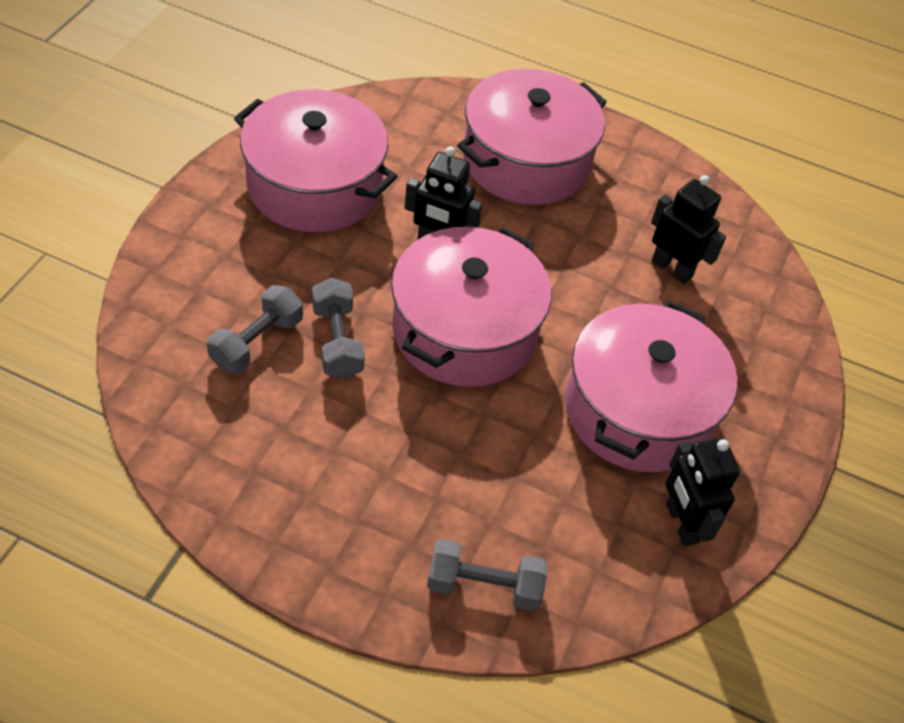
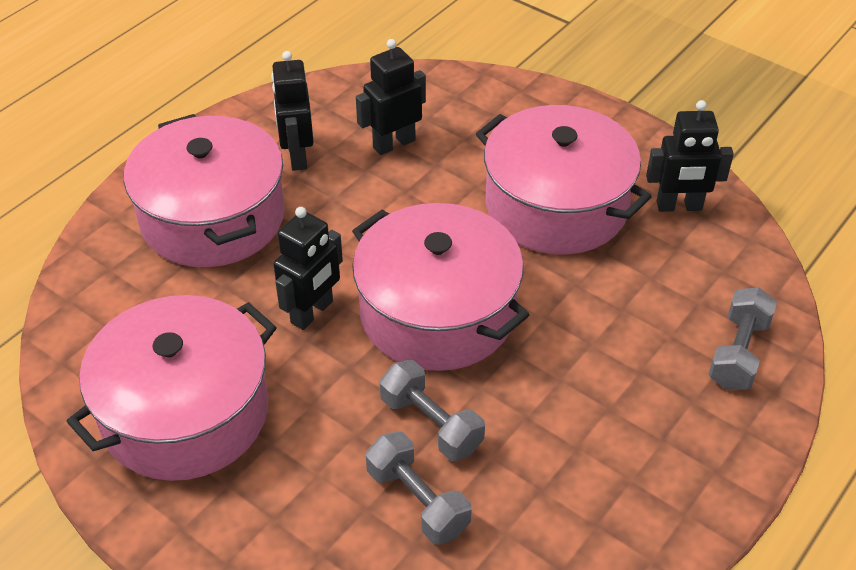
camera: 70 degrees left, 5 degrees down
grey dumbbell [312,278,365,379] -> grey dumbbell turned 45 degrees clockwise [380,360,485,461]
none -> black robot [271,51,314,171]

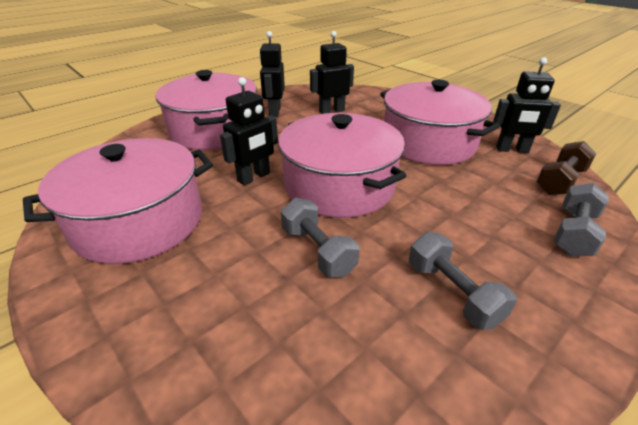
camera: 10 degrees right, 10 degrees down
grey dumbbell [366,431,472,545] -> grey dumbbell moved to [409,232,517,330]
none -> brown dumbbell [537,141,597,195]

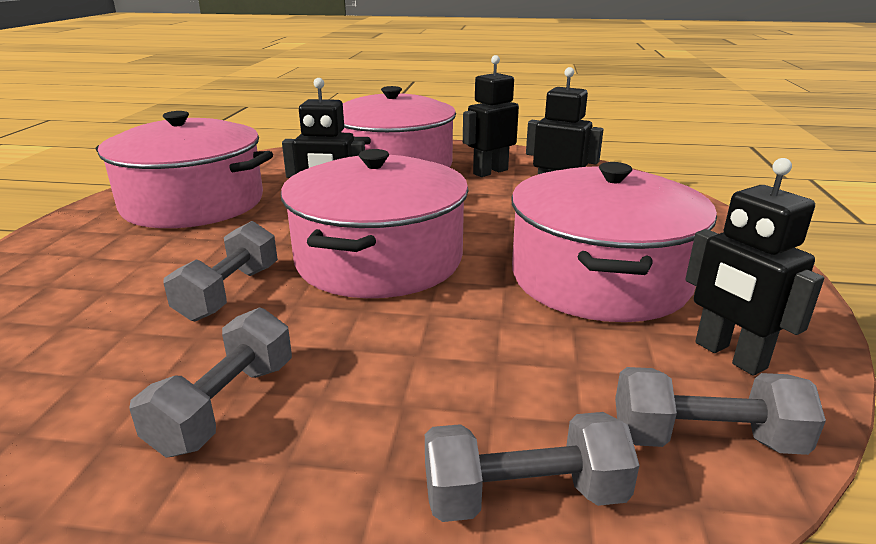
camera: 50 degrees right, 10 degrees down
brown dumbbell [537,141,597,195] -> grey dumbbell [615,367,826,455]

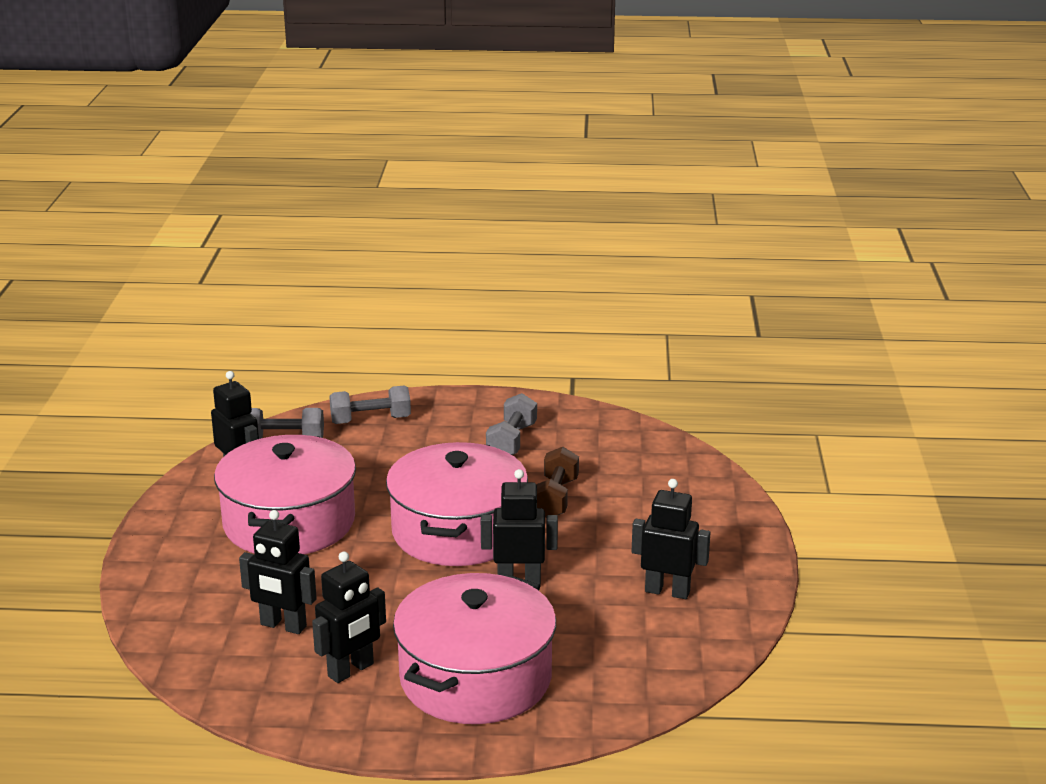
camera: 175 degrees right, 0 degrees up
pink pot [96,111,273,228] -> black robot [631,479,710,599]
grey dumbbell [164,221,278,321] -> brown dumbbell [536,447,579,518]

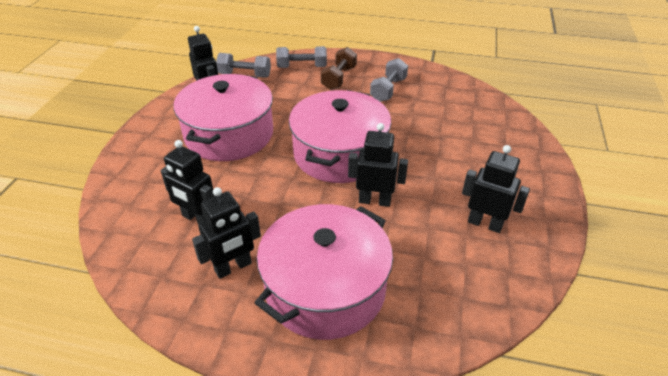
camera: 10 degrees right, 15 degrees up
brown dumbbell [536,447,579,518] -> brown dumbbell moved to [321,47,357,90]

